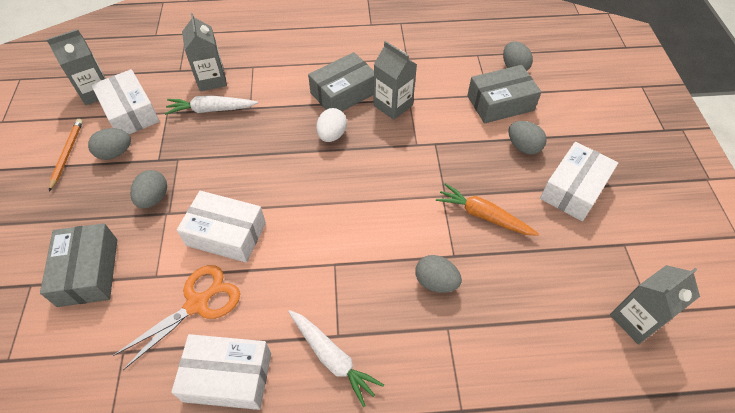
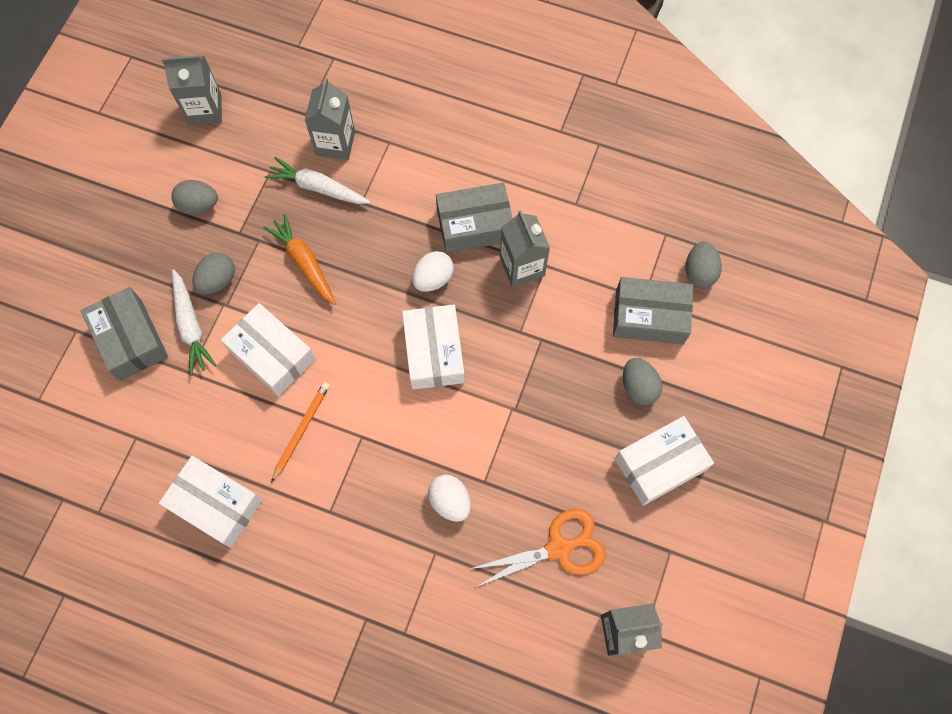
camera: 25 degrees right, 15 degrees up
grey box [40,223,117,307] -> grey box turned 45 degrees counterclockwise [81,287,168,381]
orange pencil [49,119,83,192] -> orange pencil moved to [271,382,330,483]
white box [91,69,160,134] -> white box moved to [402,304,465,390]
orange scissors [113,265,240,370] -> orange scissors moved to [470,509,605,588]
white carrot [288,310,384,407] -> white carrot moved to [172,269,217,375]
grey egg [415,255,462,293] -> white egg [428,475,471,522]
orange carrot [436,183,539,236] -> orange carrot moved to [263,214,336,305]

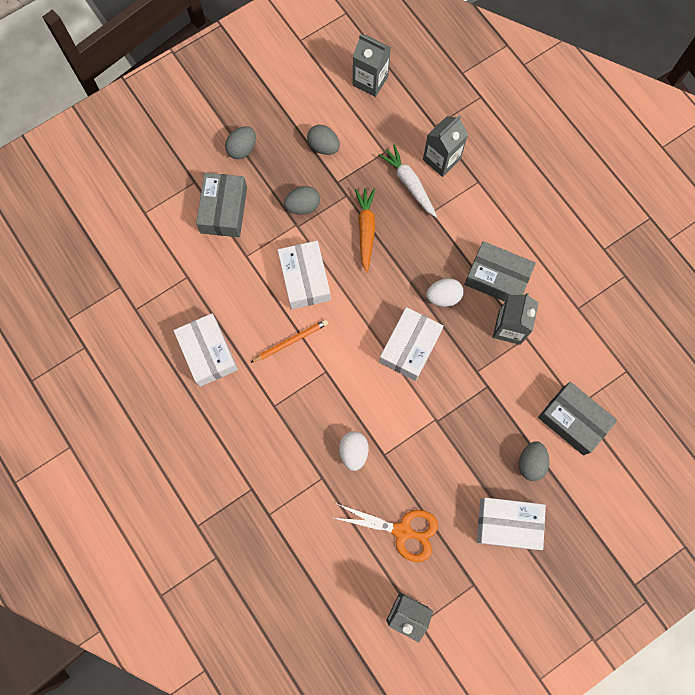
camera: 35 degrees right, 5 degrees up
white carrot [172,269,217,375] -> none
grey egg [686,241,722,288] -> grey egg moved to [225,126,256,159]

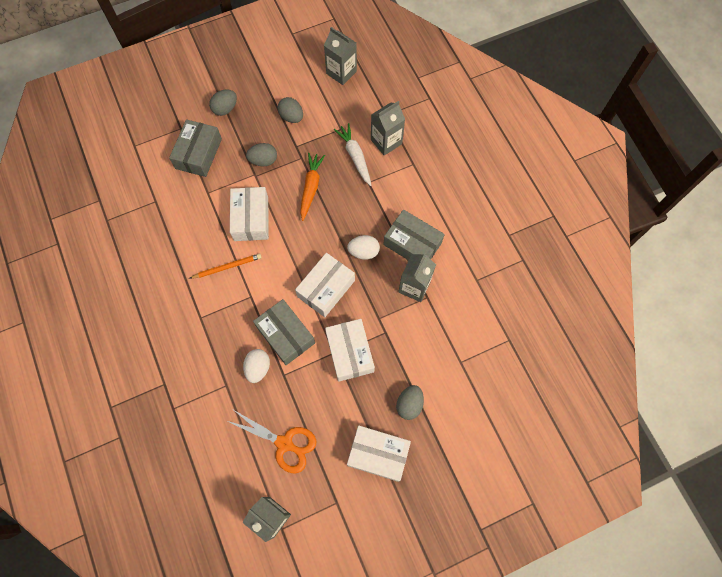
camera: 10 degrees right, 5 degrees down
white box [173,313,238,387] -> white box moved to [325,319,375,382]
grey box [538,382,617,455] -> grey box moved to [253,299,315,365]

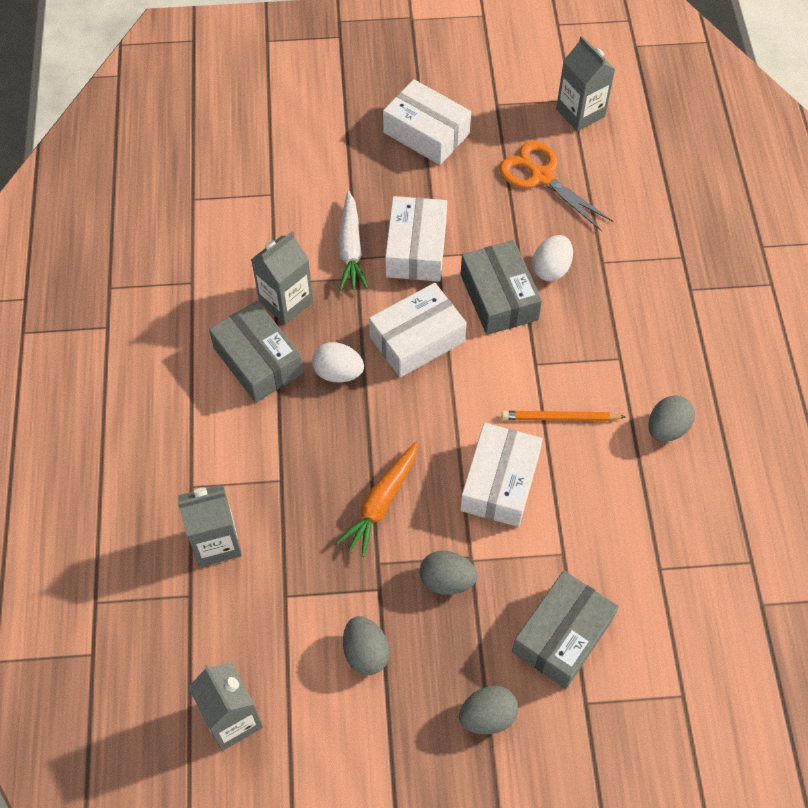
camera: 160 degrees left, 10 degrees down
white carrot [334,123,372,186] -> white carrot moved to [338,191,368,291]
grey egg [396,385,424,420] -> grey egg moved to [649,395,695,442]

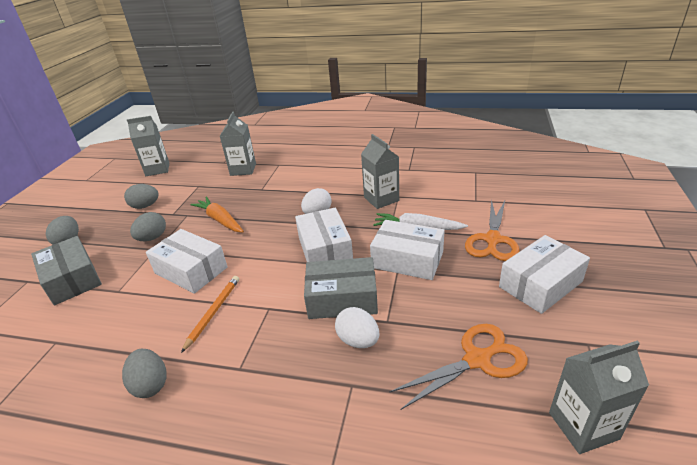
camera: 110 degrees right, 25 degrees down
grey box [209,301,304,403] -> none
none -> orange scissors [465,199,520,261]

